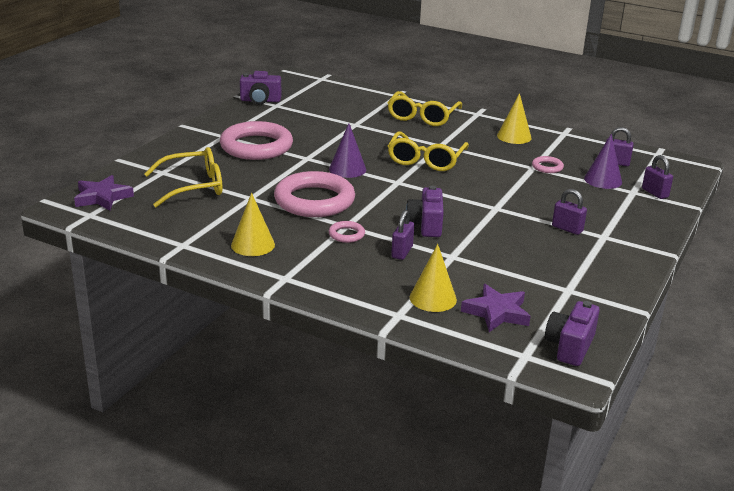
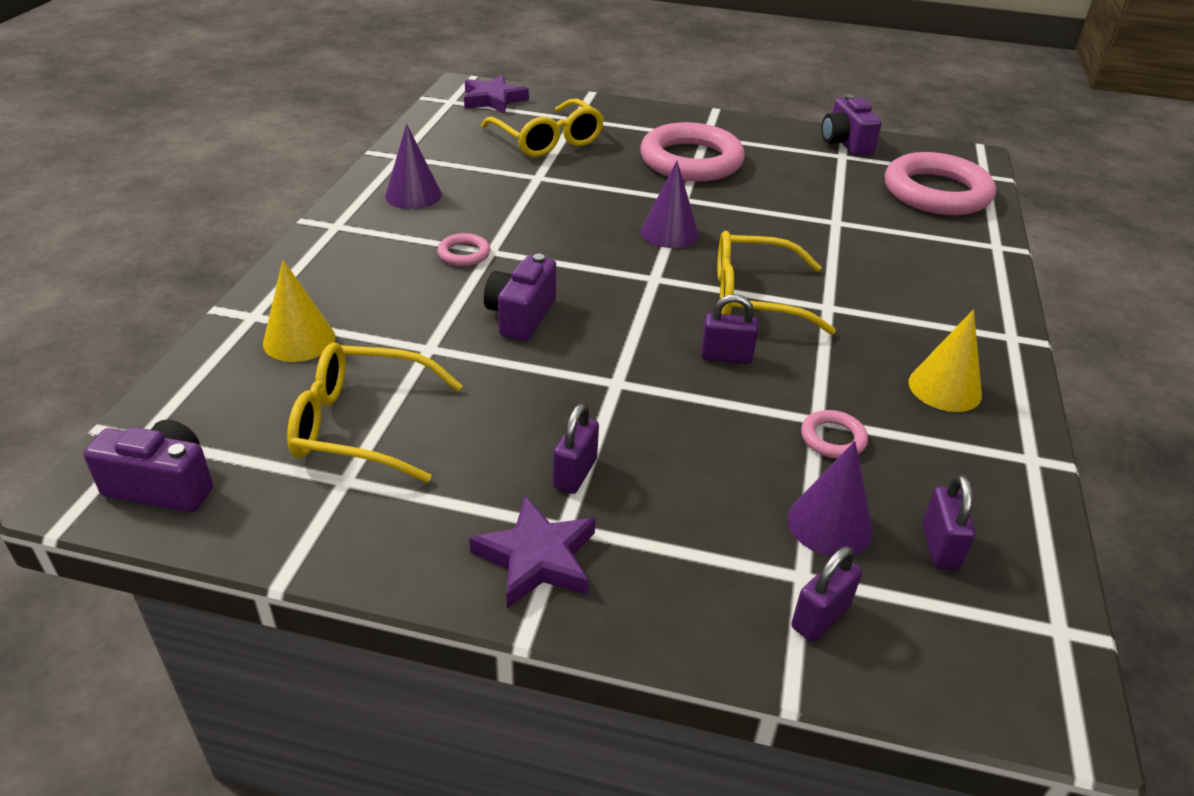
camera: 75 degrees right, 10 degrees up
yellow cone [231,193,275,256] -> purple cone [385,124,442,209]
pink ring [274,171,355,217] -> pink ring moved to [885,152,996,215]
yellow glasses [387,91,462,126] -> yellow glasses moved to [287,343,463,483]
purple padlock [391,210,414,260] -> purple padlock moved to [701,294,758,364]
purple camera [406,186,444,237] -> purple camera turned 60 degrees counterclockwise [484,254,556,341]
purple star [461,284,531,332] -> purple star moved to [469,496,595,608]

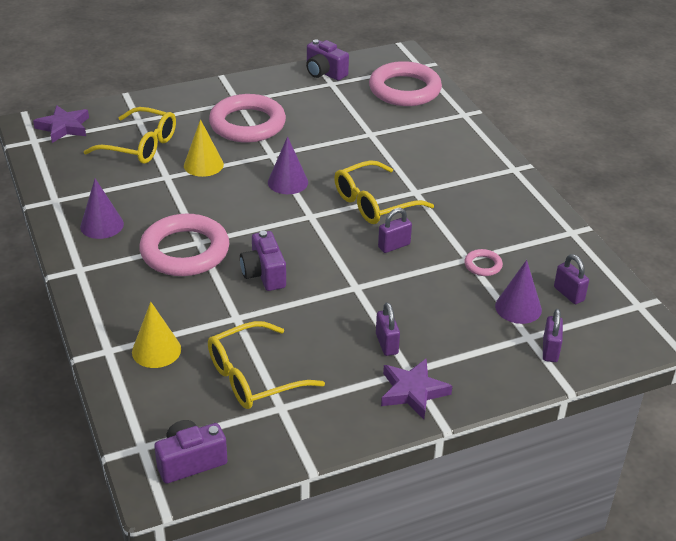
camera: 35 degrees left, 0 degrees up
pink ring [437,233,490,266] -> pink ring [139,214,229,276], size x2.35
yellow cone [909,309,982,412] -> yellow cone moved to [184,119,224,177]

